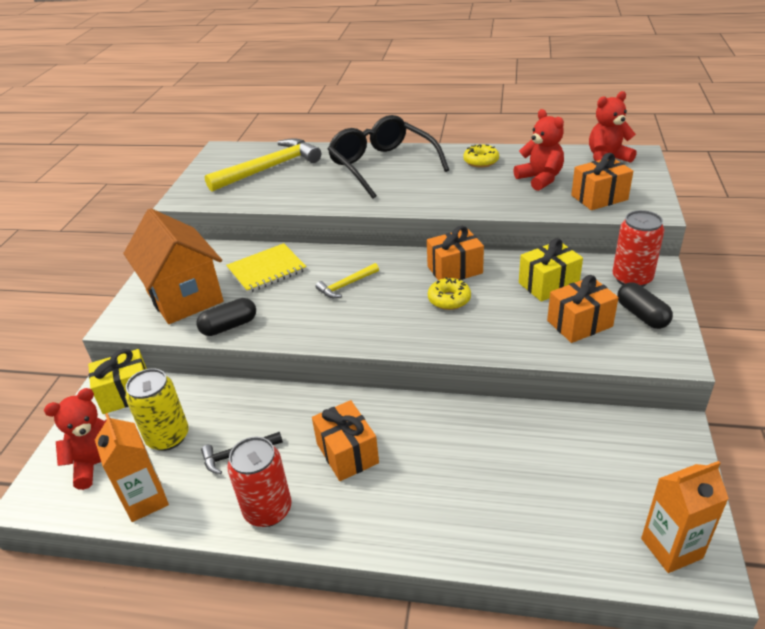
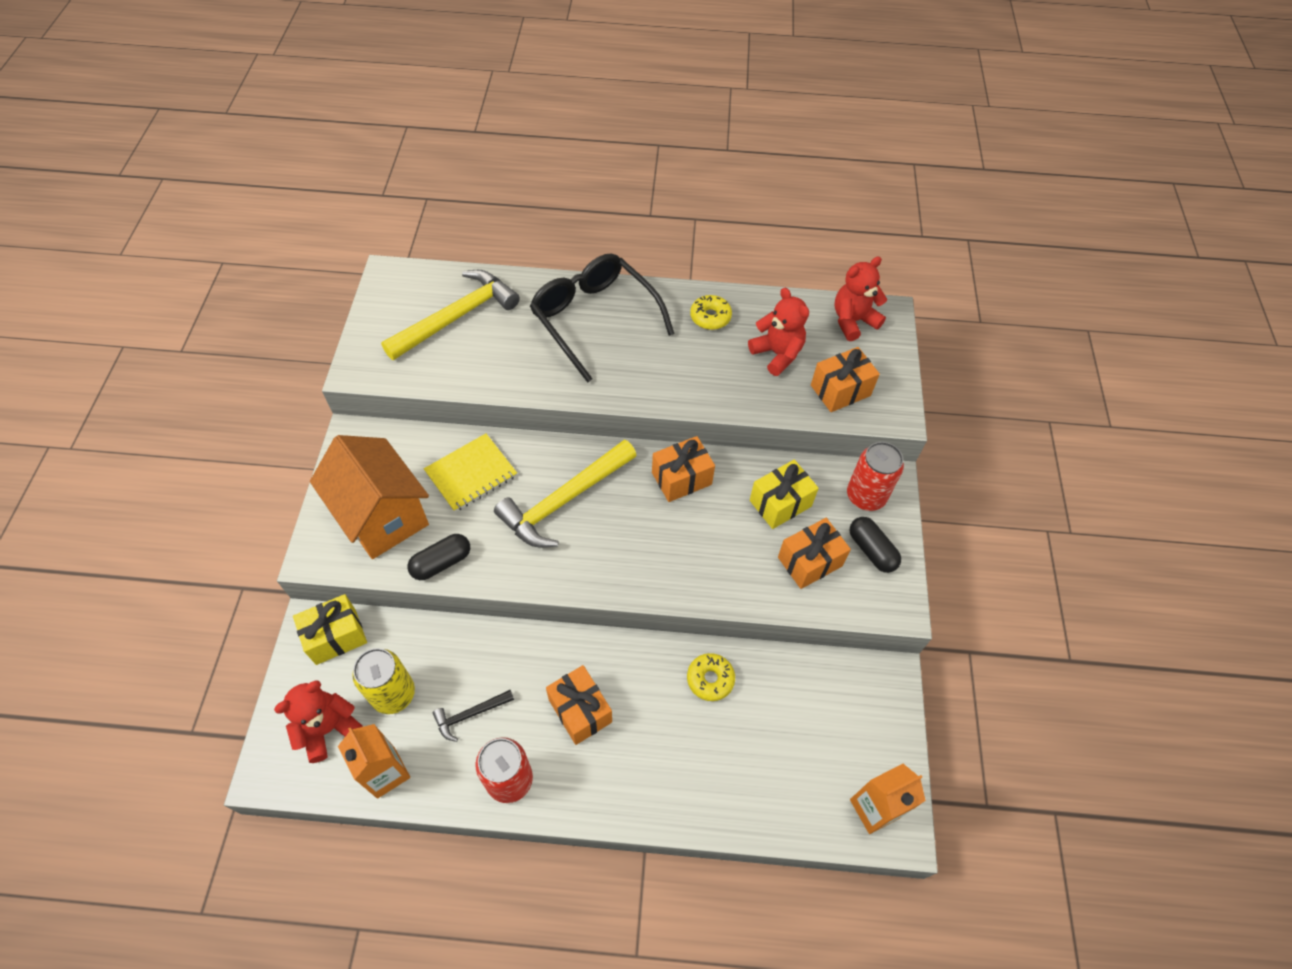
camera: 10 degrees left, 20 degrees up
yellow hammer [315,263,379,298] -> yellow hammer [494,440,637,548], size x2.08
yellow donut [428,277,471,310] -> yellow donut moved to [687,653,735,701]

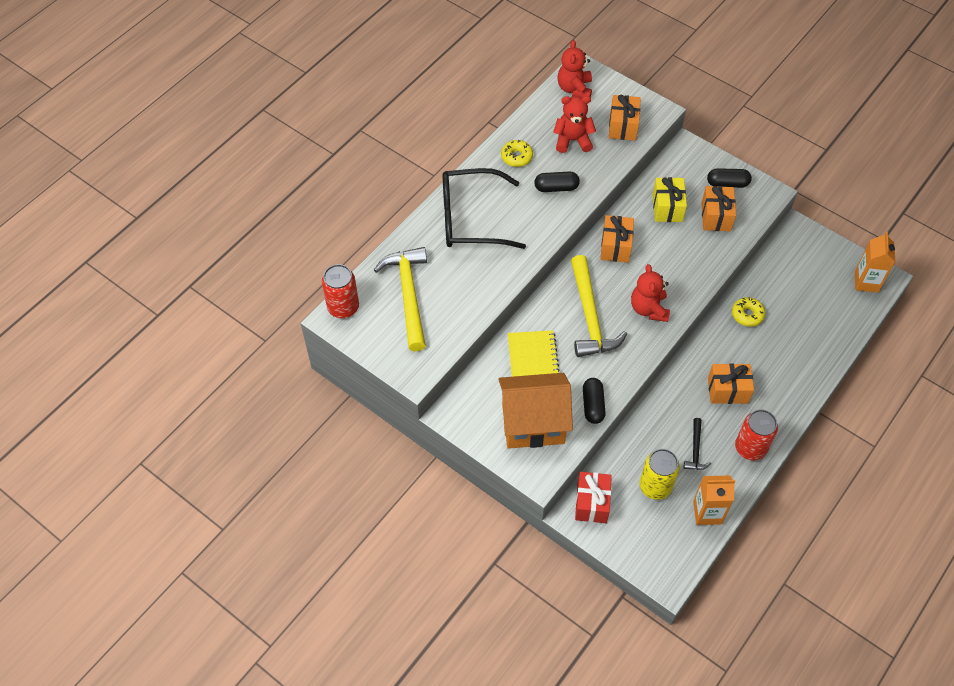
camera: 55 degrees left, 0 degrees up
red teddy bear [274,681,363,763] -> red teddy bear moved to [631,264,670,322]
yellow gift [293,594,367,665] -> red gift [575,472,612,523]
red can [847,442,904,511] -> red can moved to [322,264,359,318]
none -> black capsule [534,171,580,192]

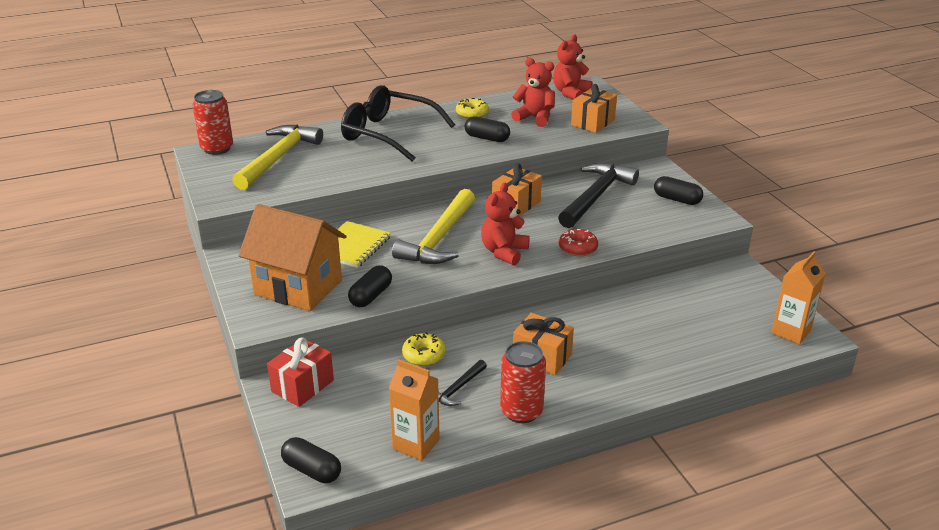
camera: 30 degrees right, 25 degrees down
yellow can [640,449,680,500] -> none
yellow gift [653,177,687,222] -> black hammer [558,163,639,228]
orange gift [701,186,736,231] -> none
yellow donut [732,297,766,327] -> yellow donut moved to [402,332,446,366]
none -> black capsule [281,437,341,483]
none -> red donut [559,229,598,256]

